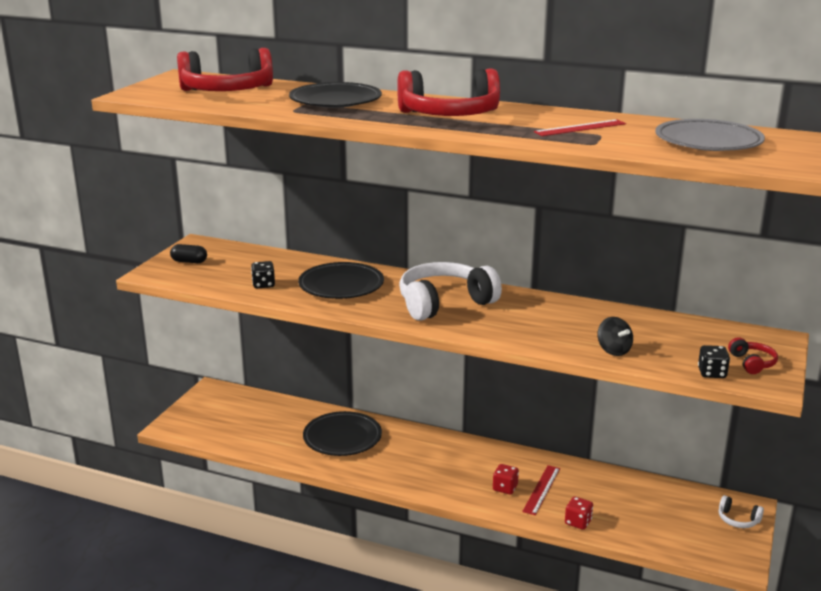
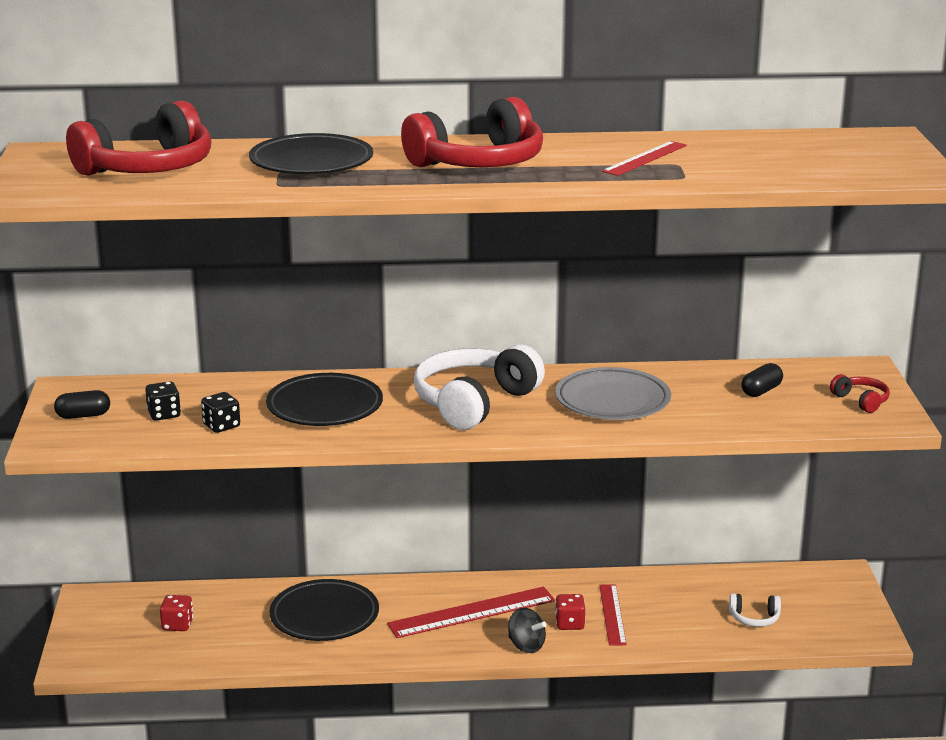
camera: 25 degrees left, 0 degrees up
red dice [565,497,593,530] -> red dice moved to [160,595,193,631]
black spinning top [598,317,633,356] -> black spinning top moved to [508,607,547,653]
grey plate [655,119,765,151] -> grey plate moved to [555,367,671,420]
black dice [698,345,730,378] -> black dice moved to [145,381,181,421]
white headphones [719,495,764,528] -> white headphones moved to [729,593,781,627]
none -> red ruler [387,587,555,638]
none -> black capsule [741,363,783,397]

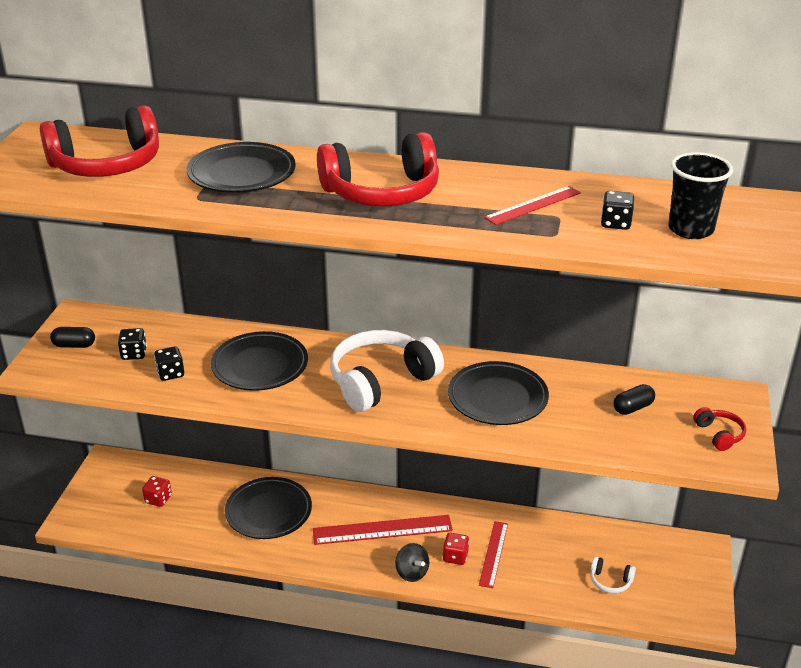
camera: 15 degrees right, 10 degrees up
grey plate [555,367,671,420] -> black plate [448,361,549,425]
none -> black dice [601,191,634,230]
none -> black cup [668,152,733,239]

